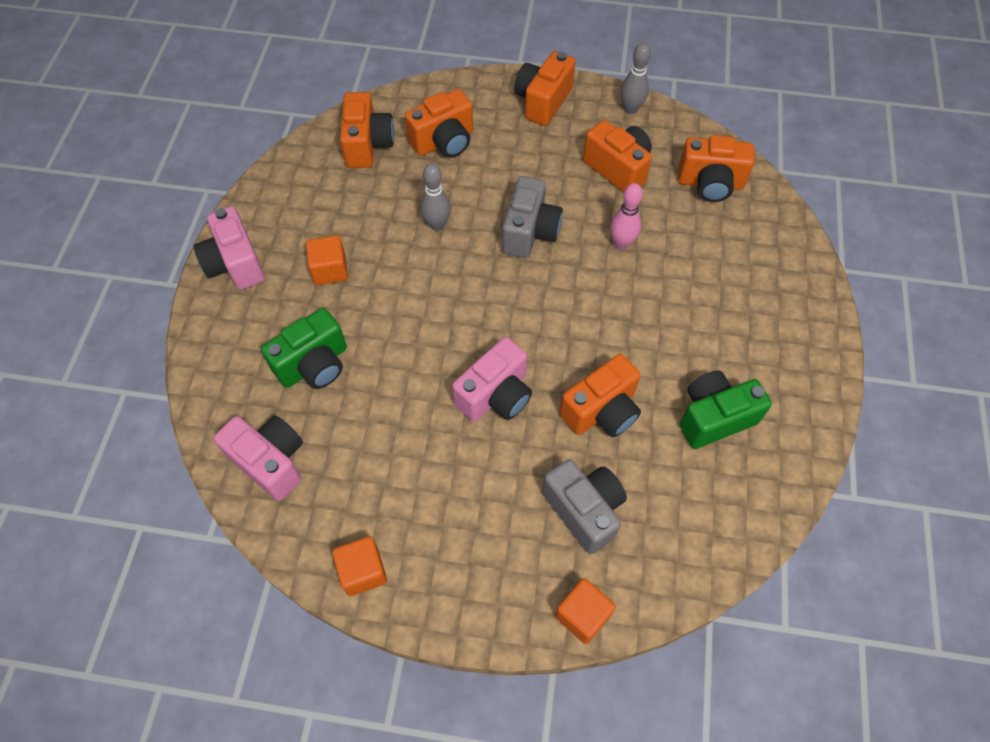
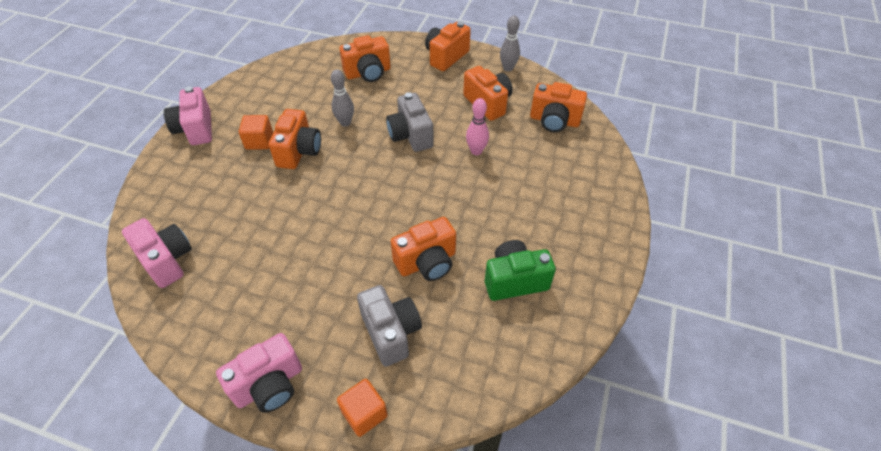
camera: 10 degrees right, 10 degrees down
green camera [261,308,347,389] -> none
orange cube [332,537,387,596] -> none
orange camera [340,92,394,168] -> orange camera moved to [269,109,321,169]
pink camera [452,337,532,422] -> pink camera moved to [216,333,302,413]
grey camera [502,176,563,258] -> grey camera turned 135 degrees clockwise [386,92,434,152]

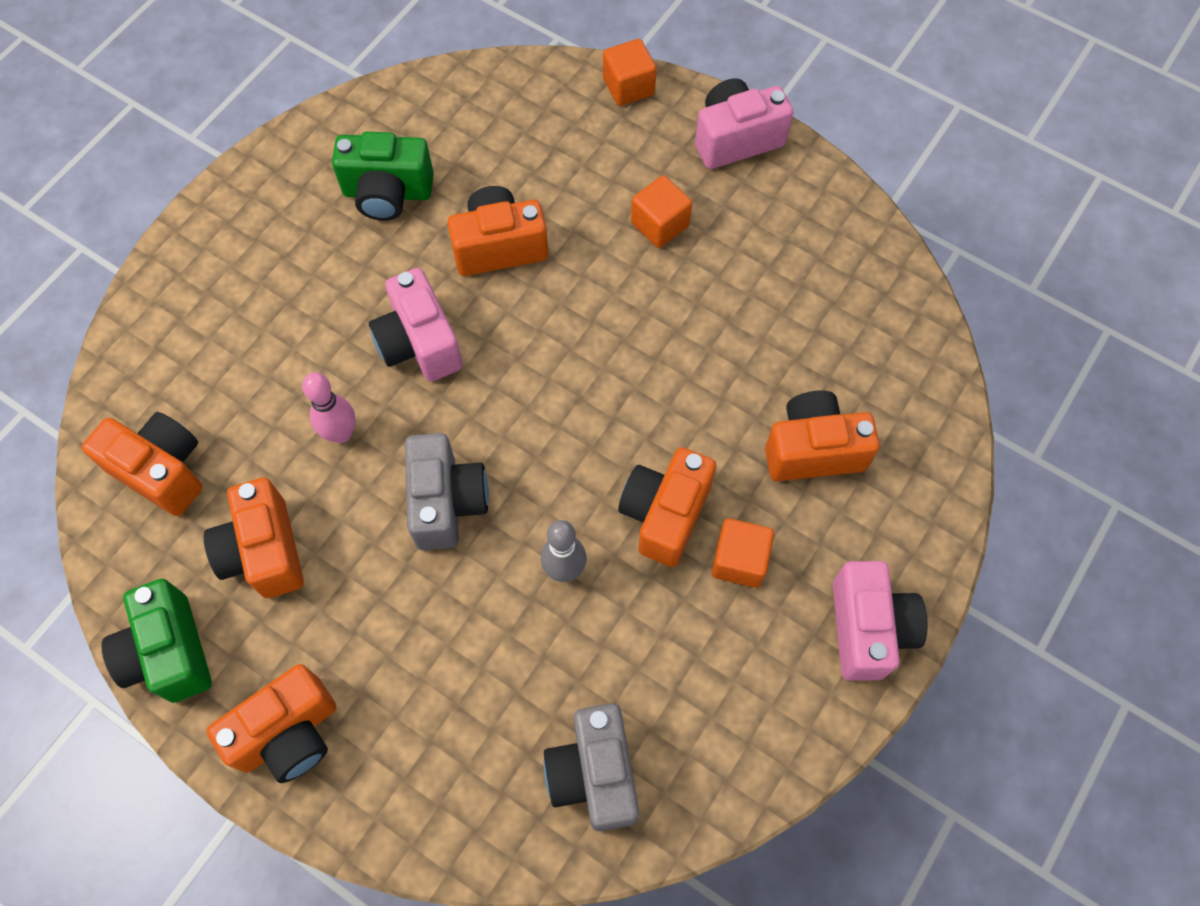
camera: 165 degrees left, 15 degrees up
pink camera [122,218,192,288] -> pink camera moved to [369,268,463,382]
orange camera [339,35,391,82] -> orange camera moved to [765,390,880,481]
grey camera [357,285,422,367] -> grey camera moved to [543,704,639,831]
grey bowling pin [500,16,520,72] -> green camera [101,579,212,703]
none -> orange cube [631,176,692,248]

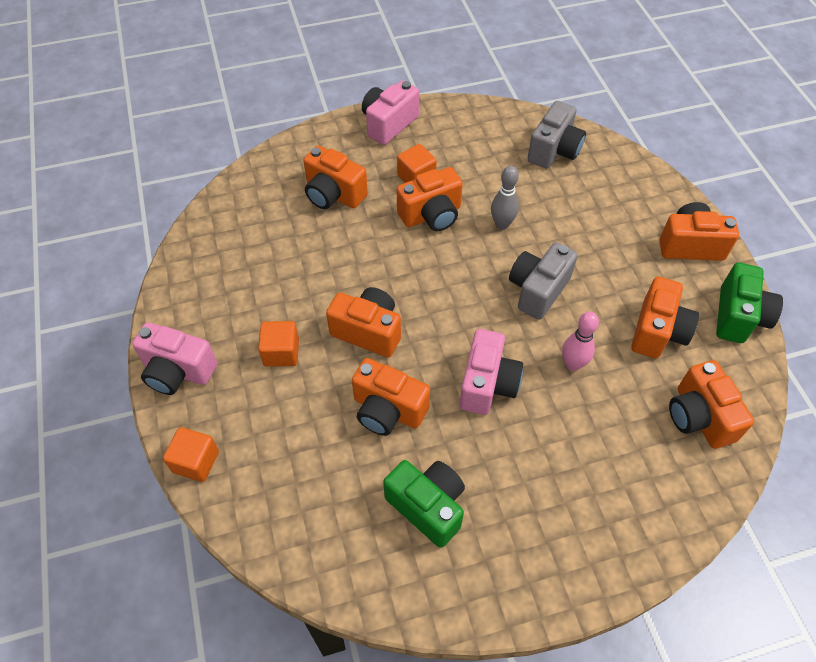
camera: 140 degrees left, 10 degrees down
none -> orange camera [326,287,401,357]

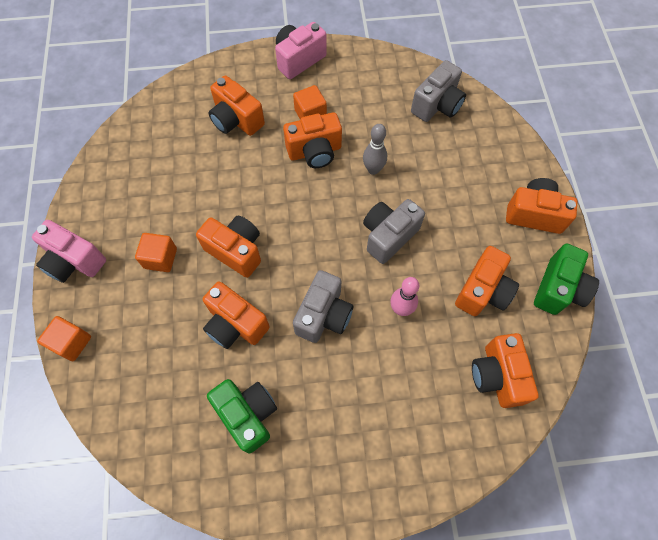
camera: 10 degrees right, 10 degrees up
pink camera [459,329,523,415] -> grey camera [293,270,353,343]

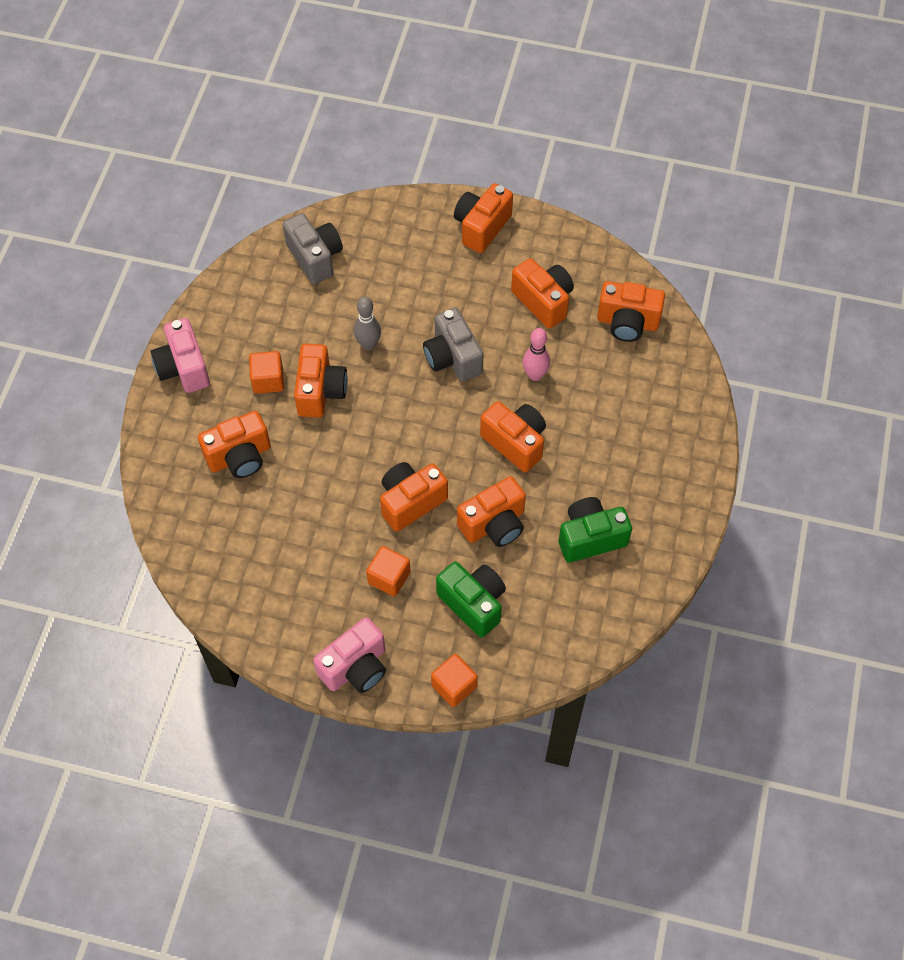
camera: 70 degrees left, 5 degrees down
grey camera [293,270,353,343] -> orange camera [480,401,546,472]
green camera [534,243,599,315] -> green camera moved to [436,562,506,638]

